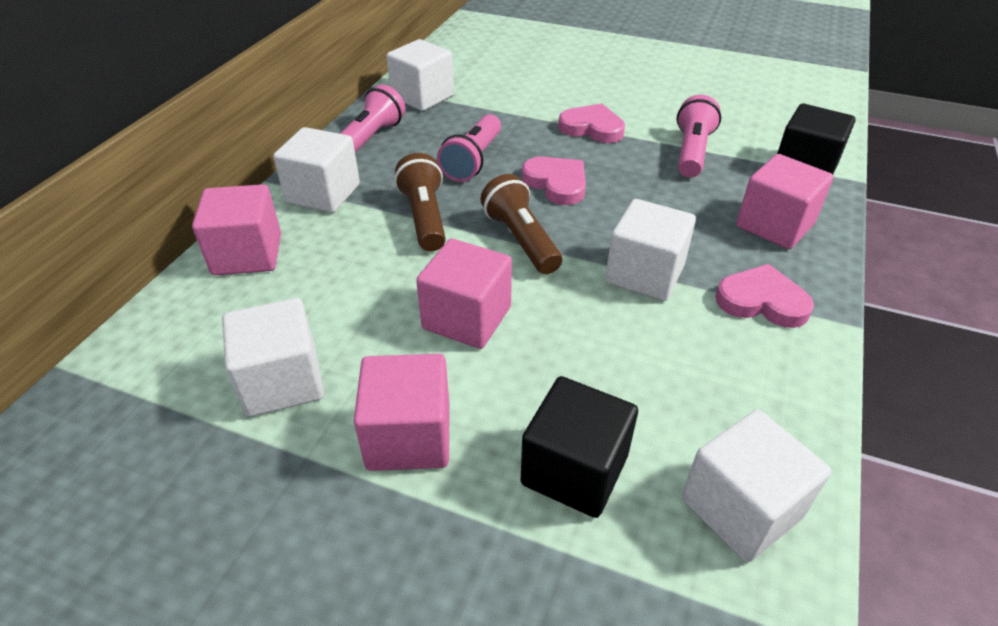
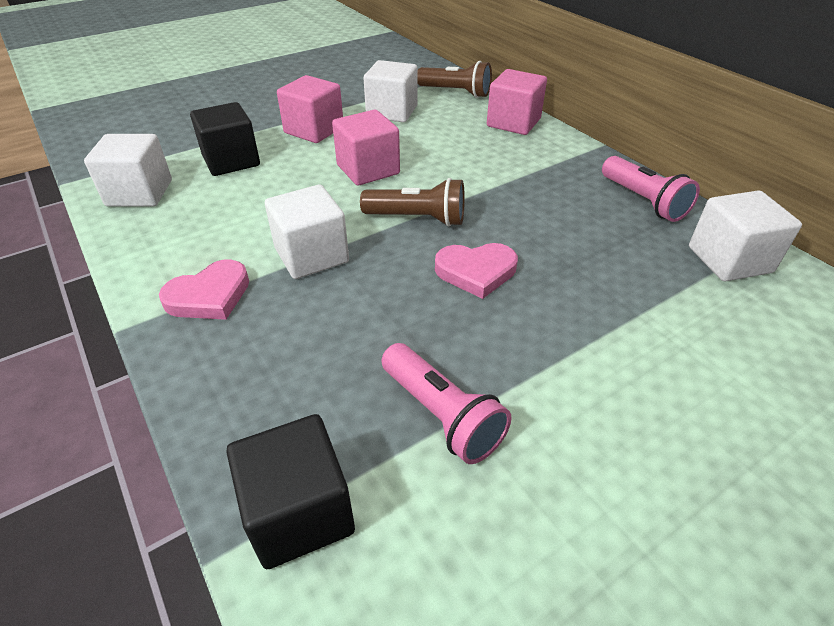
camera: 125 degrees right, 0 degrees up
white cube [273,127,360,213] -> none
brown flashlight [394,153,446,252] -> brown flashlight moved to [417,61,492,98]
pink flashlight [437,114,501,182] -> none
pink heart [558,104,625,143] -> none
pink cube [736,154,833,249] -> none

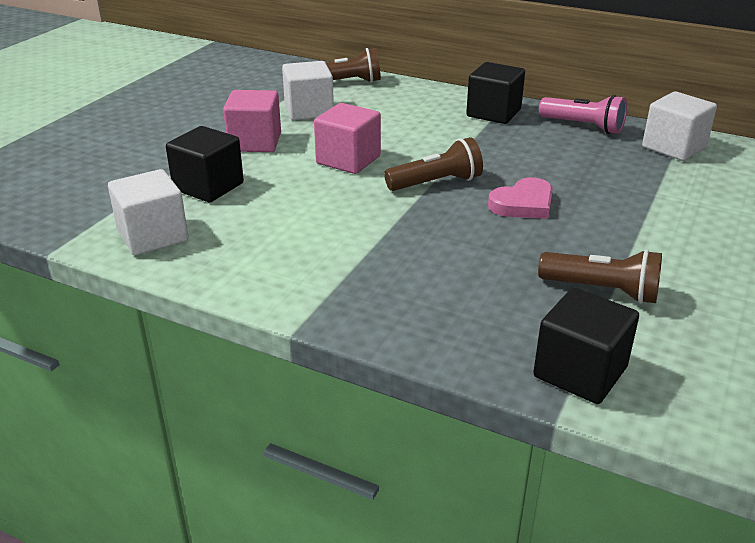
camera: 30 degrees left, 10 degrees down
pink heart [159,259,249,320] -> none
white cube [265,185,349,279] -> none
pink flashlight [381,343,512,464] -> brown flashlight [538,249,662,304]
pink cube [487,69,547,135] -> none
none -> black cube [466,62,525,124]

